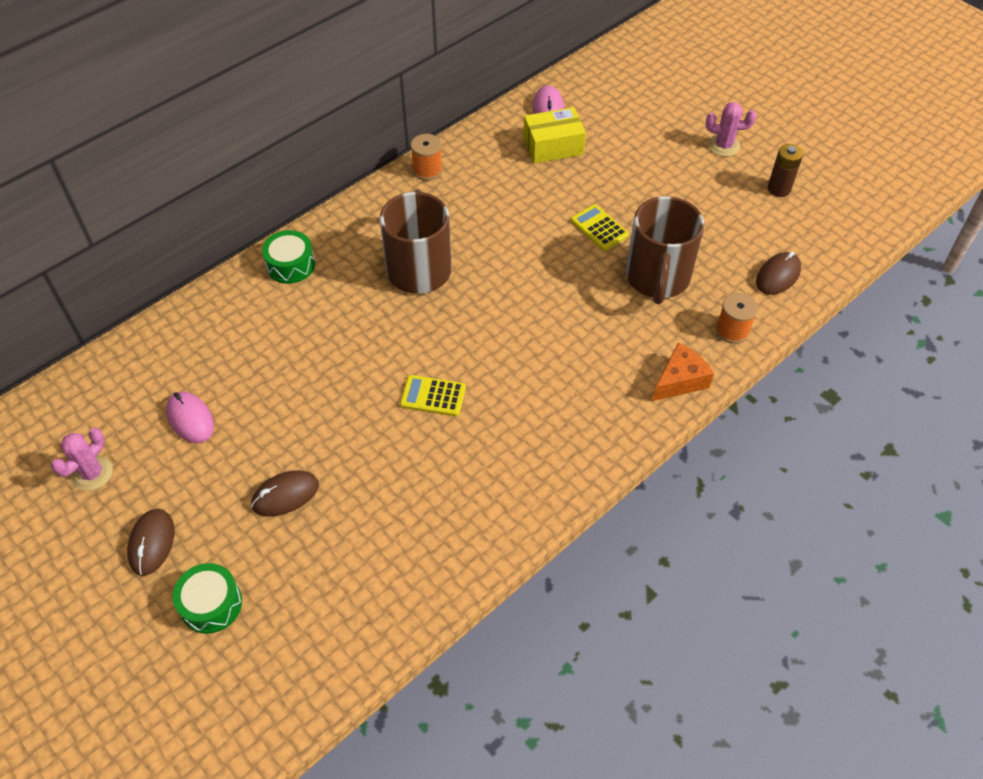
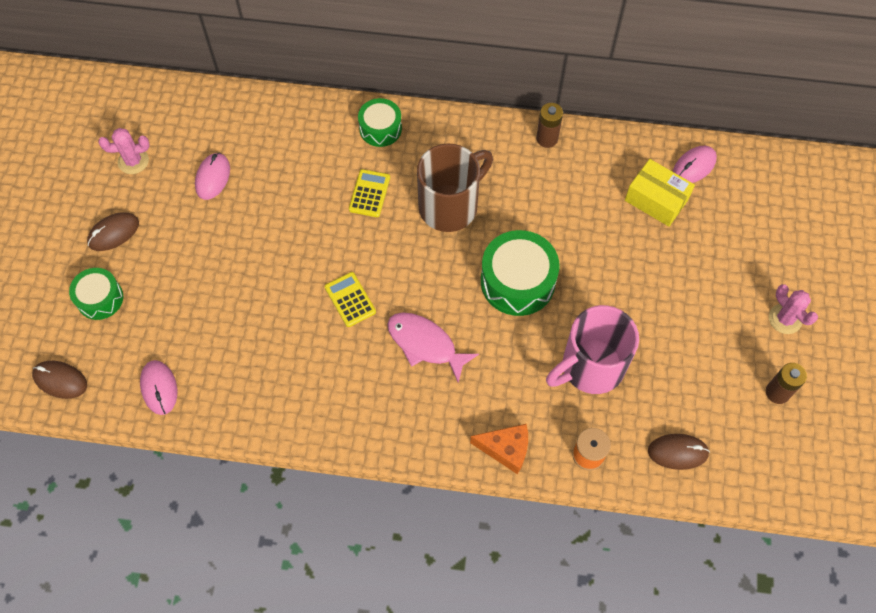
camera: 50 degrees right, 10 degrees up
brown mouse [251,470,319,517] -> brown mouse moved to [32,361,87,399]
orange spool [411,134,443,180] -> brown battery [536,103,563,148]
yellow calculator [571,204,629,251] -> yellow calculator moved to [349,169,390,217]
brown mug [626,196,704,304] -> pink mug [546,305,639,394]
none -> pink mouse [140,360,177,415]
none -> pink fish [387,312,479,383]
none -> green drum [481,230,559,316]

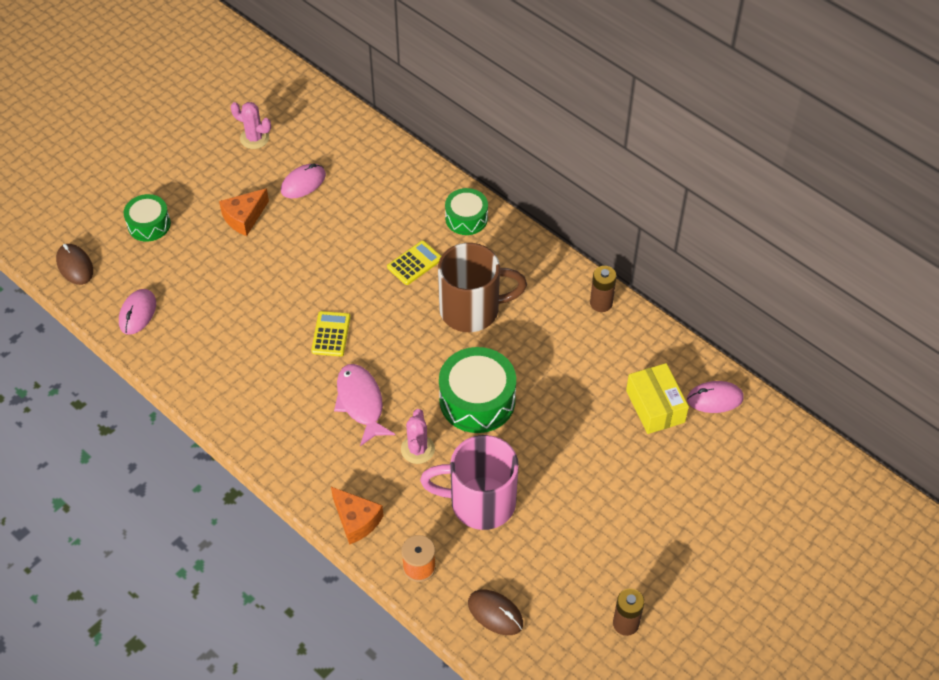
camera: 35 degrees right, 10 degrees down
brown mouse [87,212,139,251] -> none
pink cactus [769,284,818,334] -> pink cactus moved to [401,409,435,464]
none -> orange cheese [219,188,269,236]

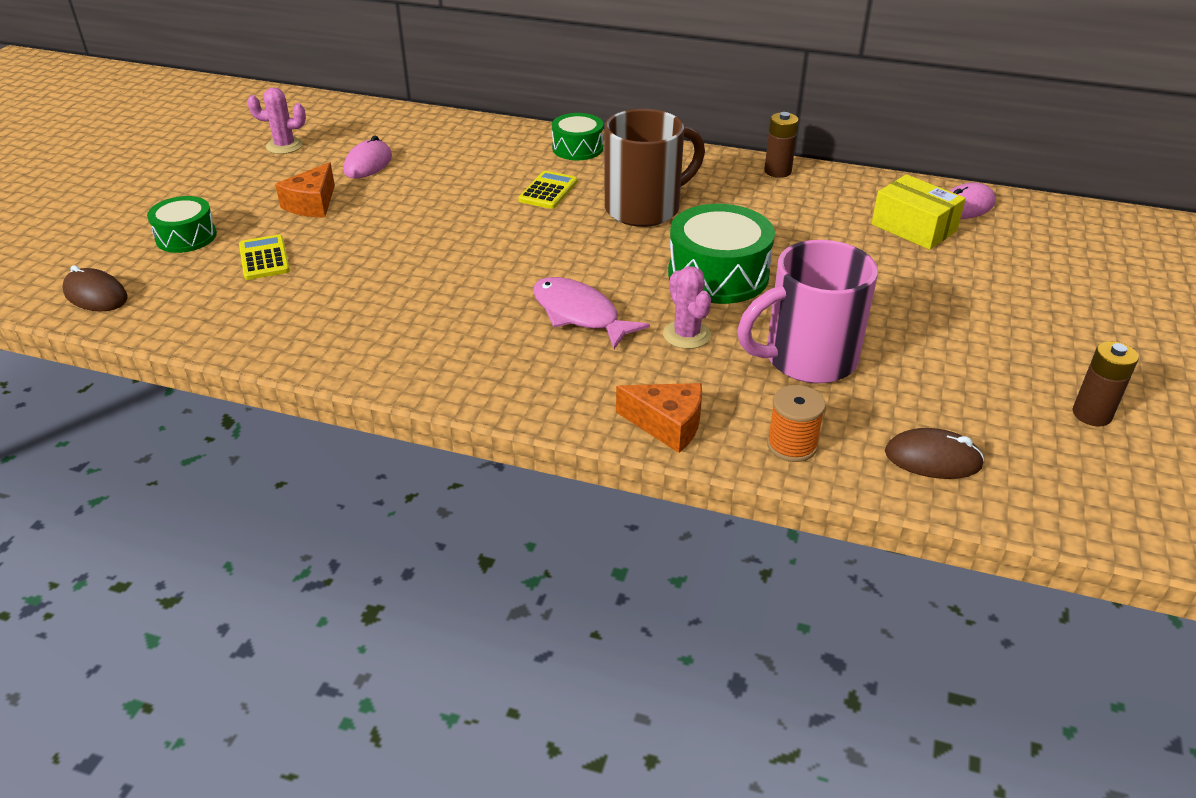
camera: 25 degrees left, 15 degrees down
pink mouse [119,289,156,335] -> none
yellow calculator [311,311,351,356] -> yellow calculator moved to [239,235,290,280]

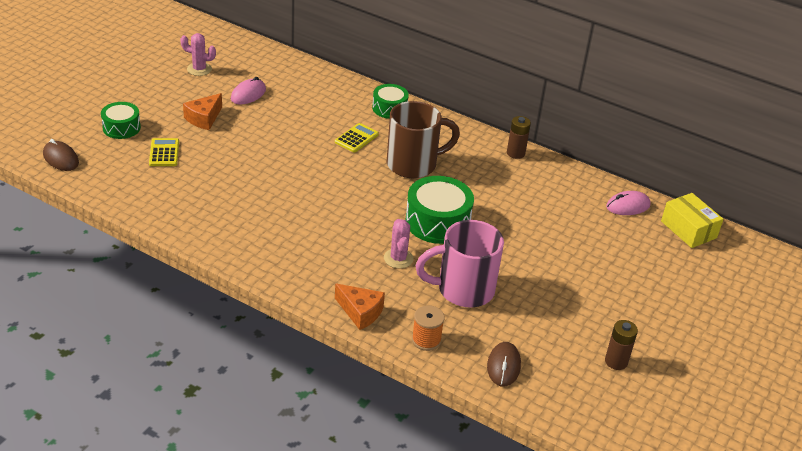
camera: 10 degrees right, 0 degrees up
pink fish [533,277,650,349] -> none
yellow box [871,174,966,250] -> yellow box moved to [661,193,724,248]
brown mouse [885,428,984,479] -> brown mouse turned 75 degrees clockwise [487,342,521,386]

